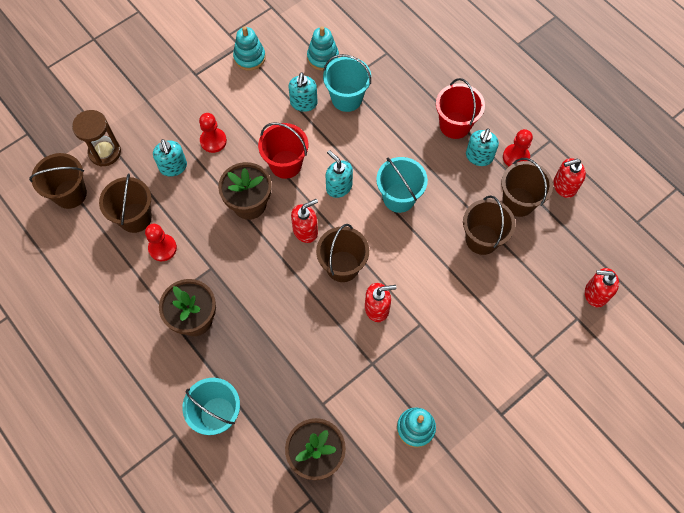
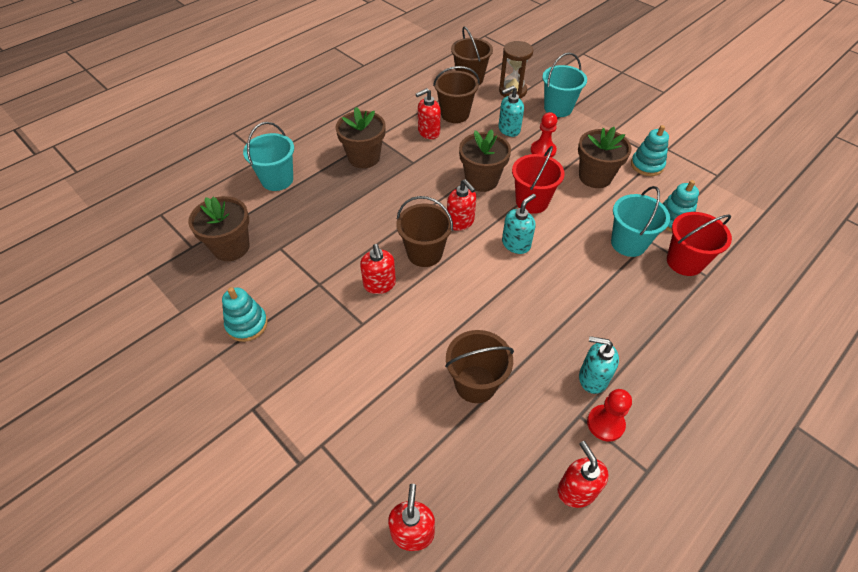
camera: 85 degrees right, 15 degrees down
red pawn [145,224,177,261] -> red soap dispenser [416,88,441,139]
turquoise soap dispenser [289,72,318,112] -> none
turquoise bucket [376,157,428,213] -> turquoise bucket moved to [542,52,587,117]
red bucket [436,78,485,139] -> red bucket moved to [667,212,732,276]
brown bucket [501,158,553,217] -> none
none -> brown flower pot [578,127,632,188]

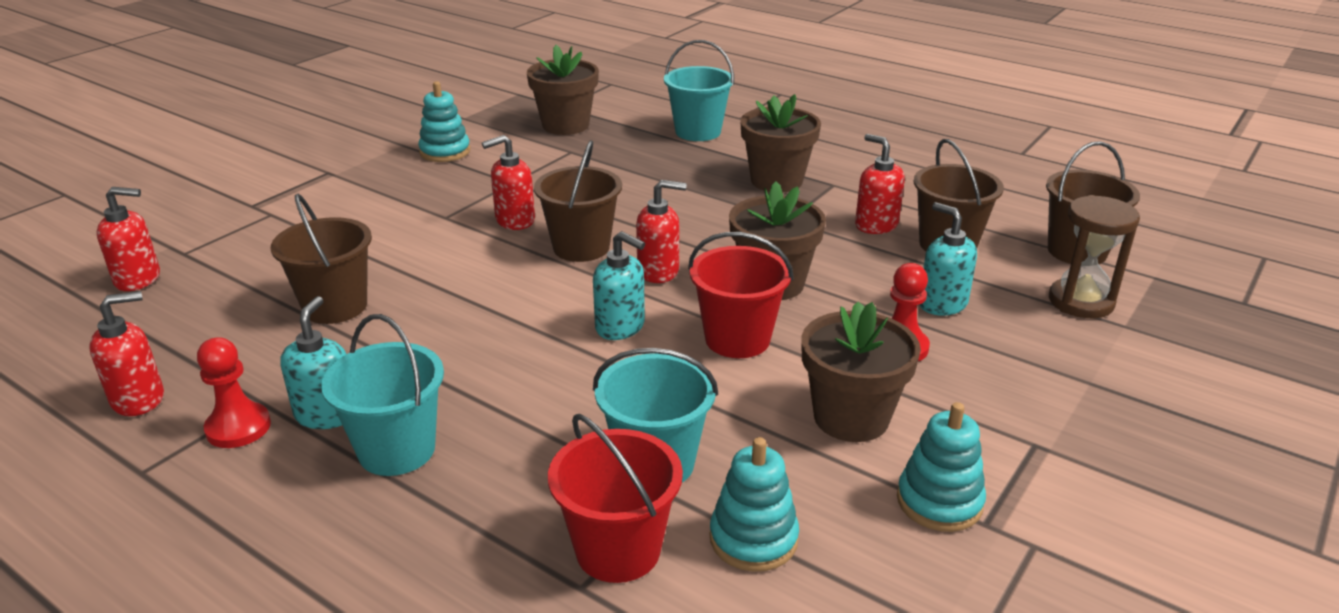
camera: 80 degrees right, 20 degrees down
red soap dispenser [447,179,476,231] -> red soap dispenser turned 135 degrees counterclockwise [636,180,687,283]
turquoise bucket [542,52,587,117] -> turquoise bucket moved to [321,314,444,476]

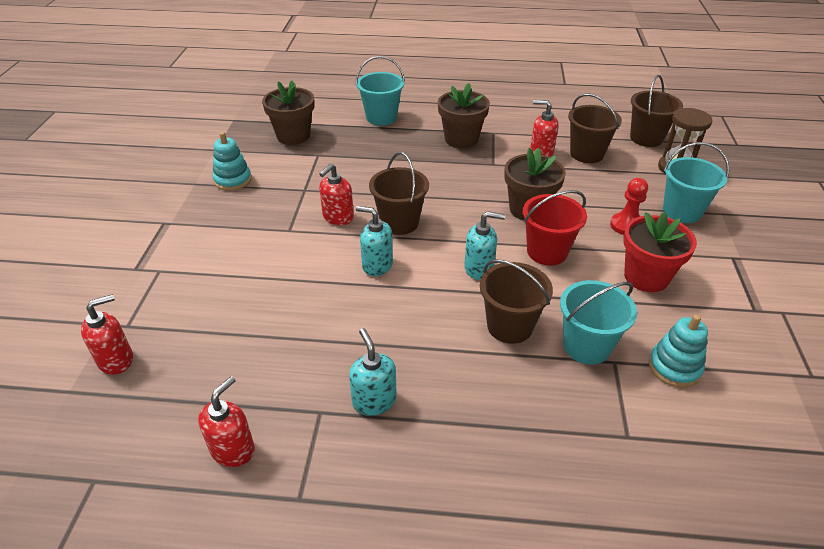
camera: 30 degrees left, 10 degrees up
red pawn [197,337,271,448] -> none
brown bucket [271,194,372,324] -> brown bucket moved to [480,259,553,344]
turquoise bucket [321,314,444,476] -> turquoise bucket moved to [663,142,729,223]
red bucket [548,414,683,583] -> none
red soap dispenser [636,180,687,283] -> none
brown flower pot [802,301,921,442] -> red flower pot [623,212,697,292]
turquoise stacking toy [897,402,986,532] -> none
turquoise soap dispenser [920,202,977,316] -> turquoise soap dispenser moved to [356,206,393,276]

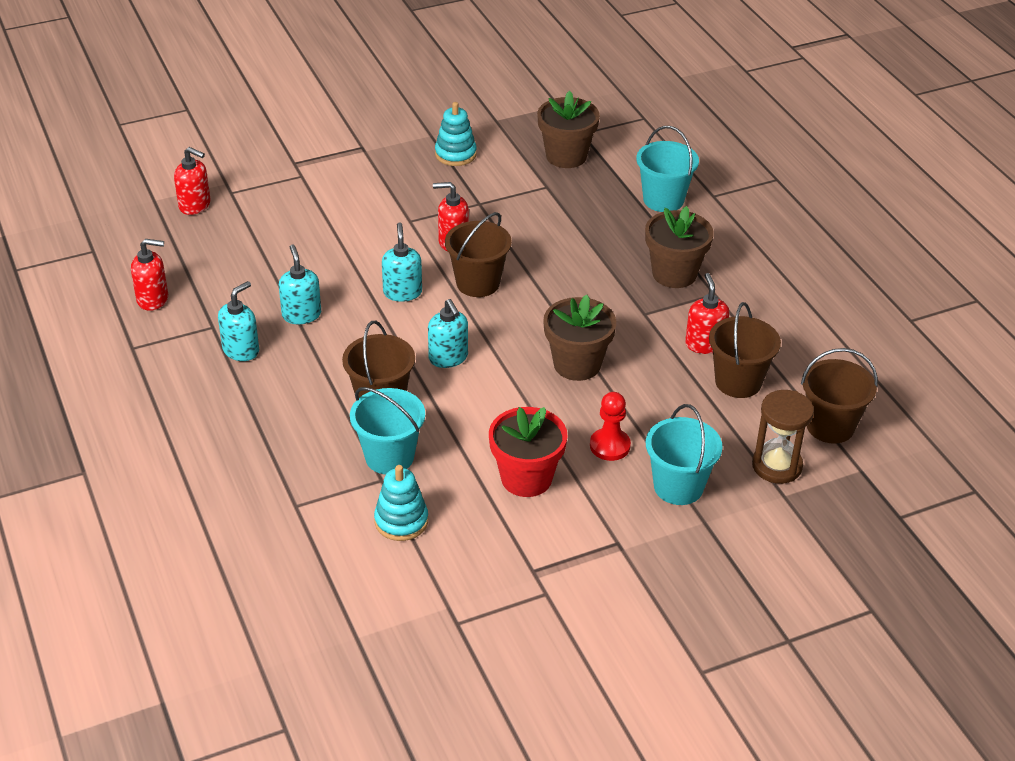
camera: 60 degrees right, 0 degrees up
red bucket [522,190,587,265] -> none
none -> turquoise soap dispenser [279,245,321,324]

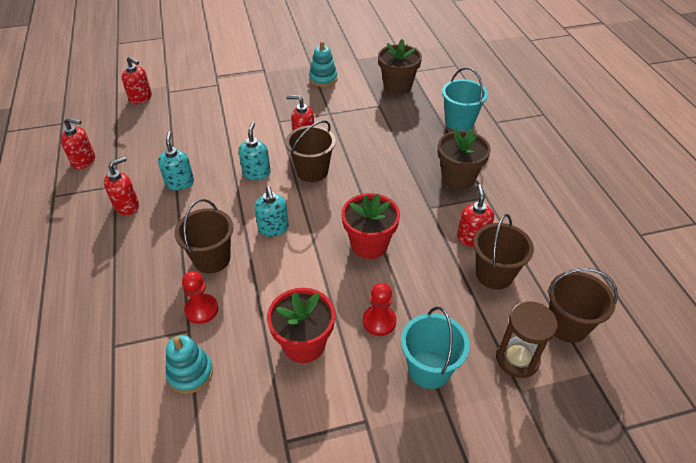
camera: 10 degrees right, 5 degrees up
turquoise soap dispenser [218,281,259,361] -> red soap dispenser [104,157,139,215]
turquoise bucket [350,387,425,474] -> red pawn [182,271,218,324]
brown flower pot [543,295,616,381] -> red flower pot [342,193,400,259]

